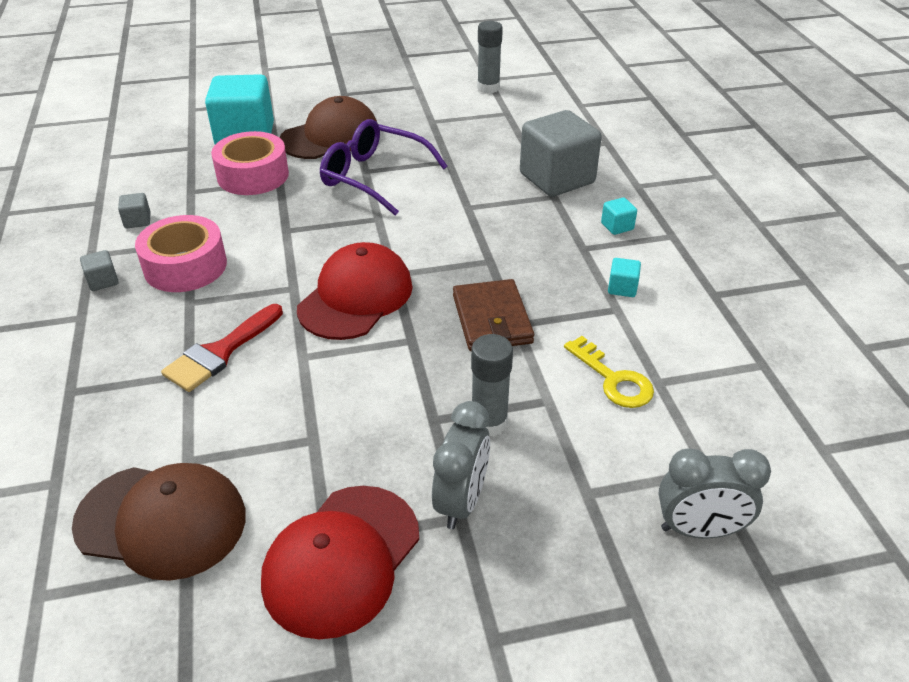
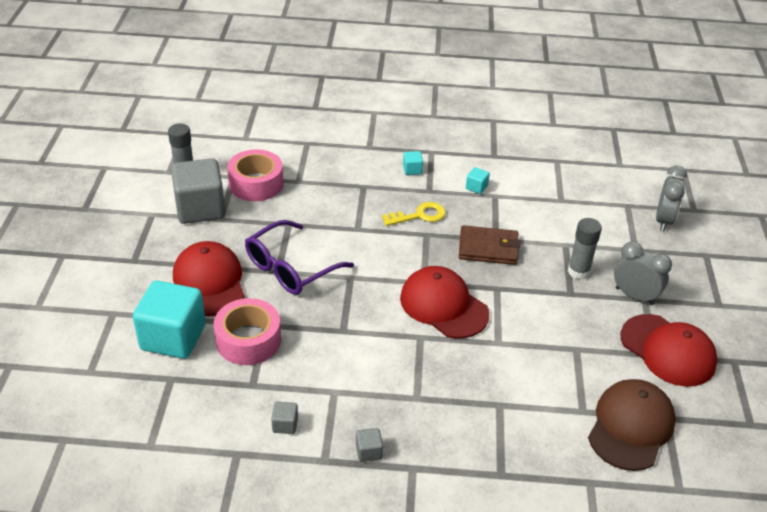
camera: 75 degrees left, 0 degrees up
pink tape [135,215,227,292] -> pink tape moved to [227,149,283,201]
red brush [161,304,283,392] -> none
brown cap [279,96,377,159] -> red cap [173,241,244,316]
grey cube [520,110,602,197] -> grey cube moved to [171,158,225,224]
yellow key [564,336,654,408] -> yellow key moved to [382,202,446,226]

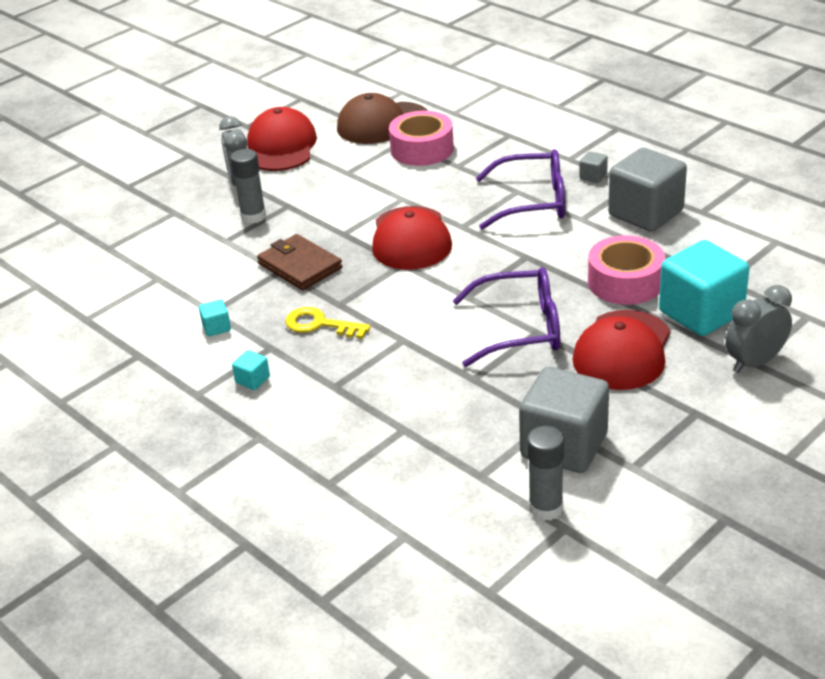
camera: 135 degrees left, 5 degrees down
pink tape [227,149,283,201] -> pink tape moved to [389,111,454,166]
grey cube [271,402,298,434] -> grey cube [608,148,687,232], size x2.46
grey clock [656,166,687,231] -> grey clock moved to [725,285,792,373]
none -> purple glasses [476,149,565,230]

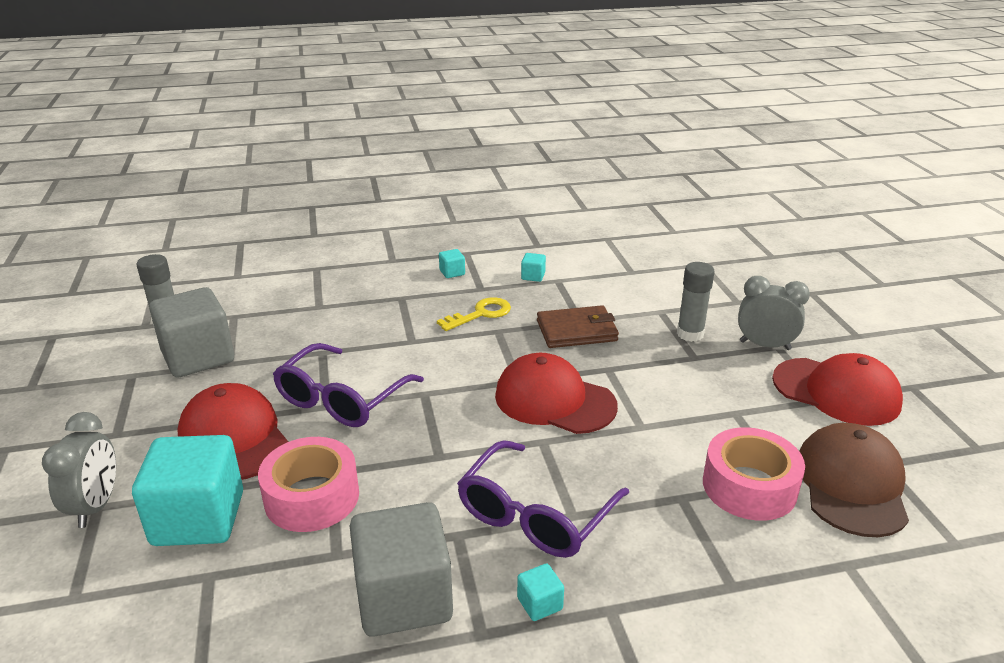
camera: 120 degrees right, 5 degrees down
grey cube [579,151,608,183] -> turquoise cube [517,563,564,621]

